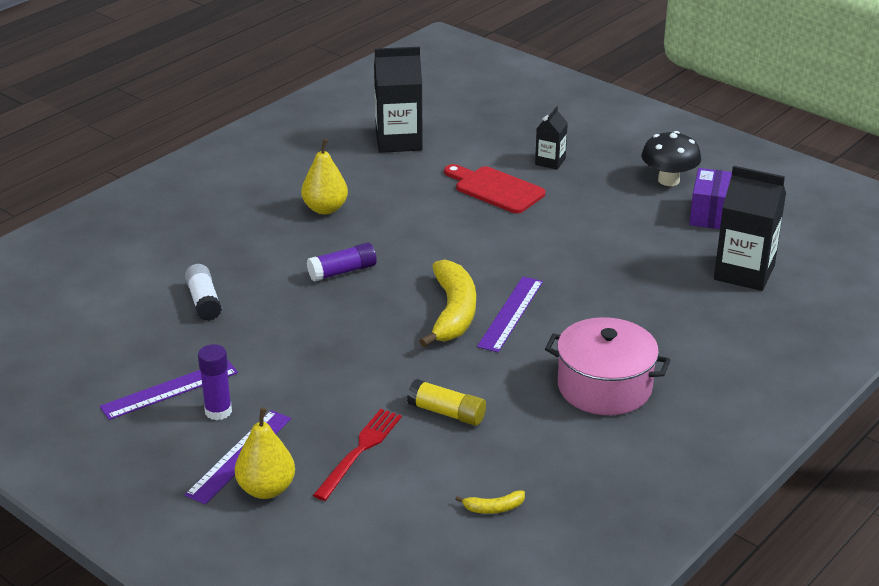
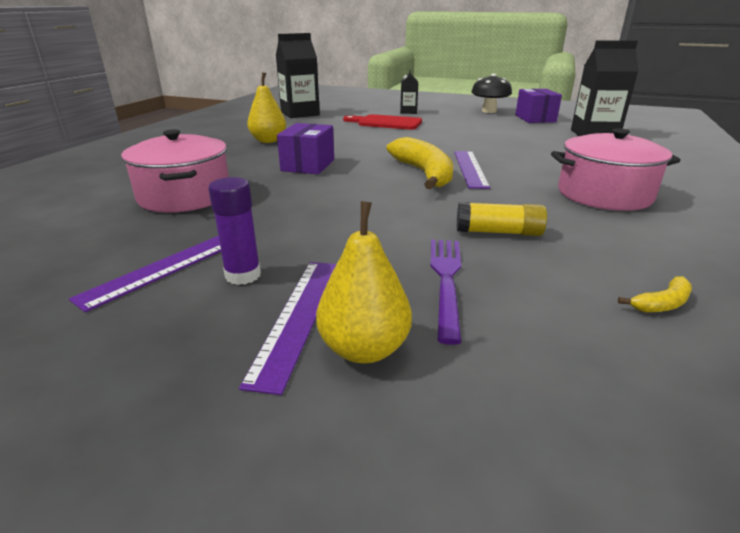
camera: 20 degrees left, 5 degrees down
white glue stick [185,264,222,321] -> pink pot [121,130,229,212]
purple glue stick [307,243,377,282] -> purple box [277,123,334,174]
red fork [313,409,402,501] -> purple fork [431,240,462,345]

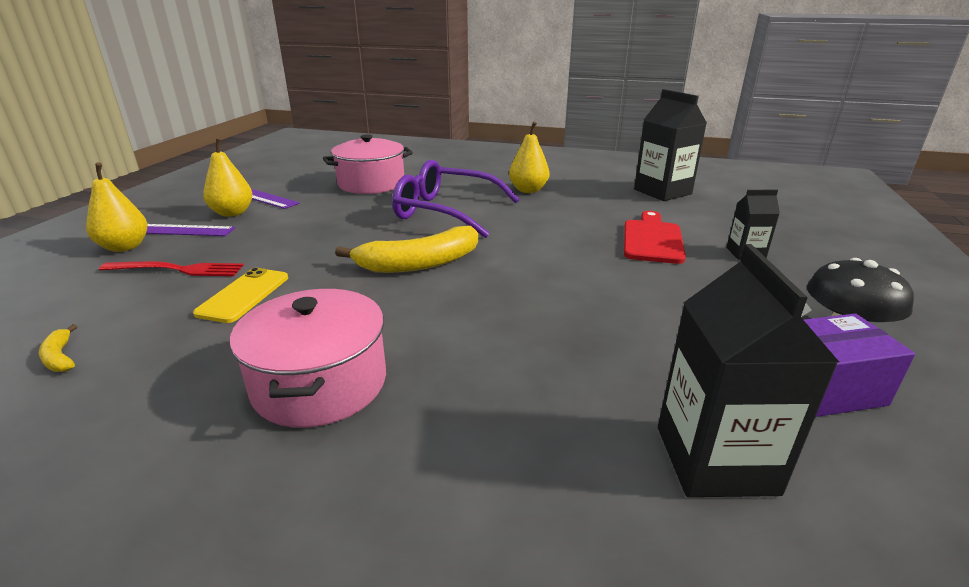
camera: 85 degrees right, 0 degrees up
purple glue stick [208,177,261,285] -> yellow pear [203,137,252,217]
purple box [277,123,334,174] -> purple glasses [392,160,520,238]
purple fork [431,240,462,345] -> red fork [99,261,244,276]
purple ruler [454,151,490,189] -> none
yellow glue stick [457,202,547,236] -> yellow phone [193,268,288,323]

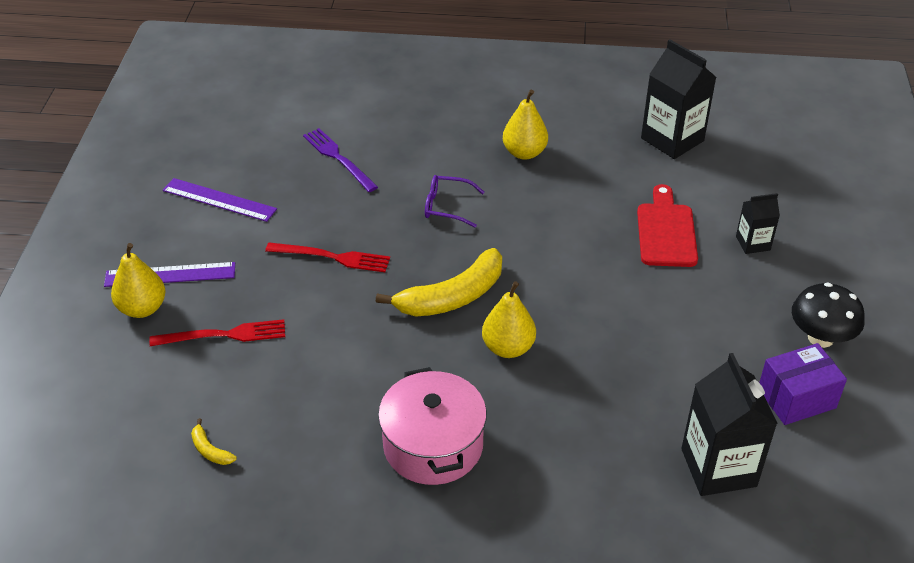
camera: 10 degrees left, 15 degrees up
yellow phone [193,268,288,323] -> none
yellow pear [203,137,252,217] -> yellow pear moved to [482,281,536,358]
pink pot [323,134,413,194] -> purple fork [303,128,378,192]
purple glasses [392,160,520,238] -> purple glasses [425,175,485,227], size x0.50
none -> red fork [265,243,390,272]

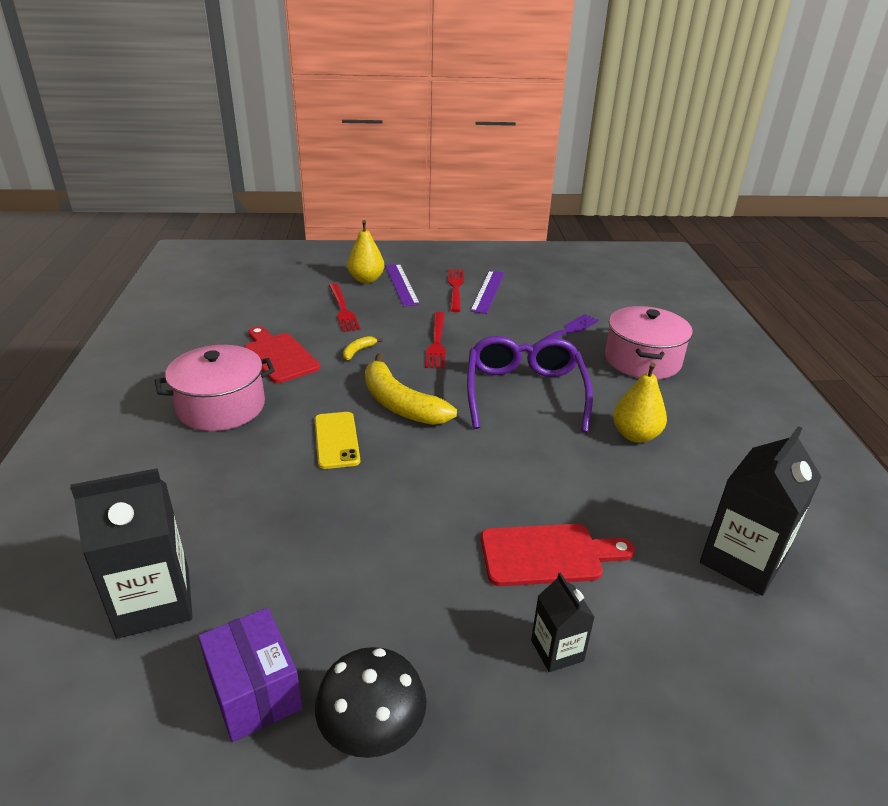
camera: 80 degrees right, 10 degrees down
yellow banana [191,418,237,465] -> yellow banana moved to [343,336,383,360]
purple glasses [425,175,485,227] -> purple glasses [467,336,593,433], size x2.00
yellow pear [482,281,536,358] -> yellow phone [315,412,360,469]
none -> red cutting board [244,326,320,383]
none -> red fork [448,269,464,312]
none -> pink pot [605,306,693,379]

